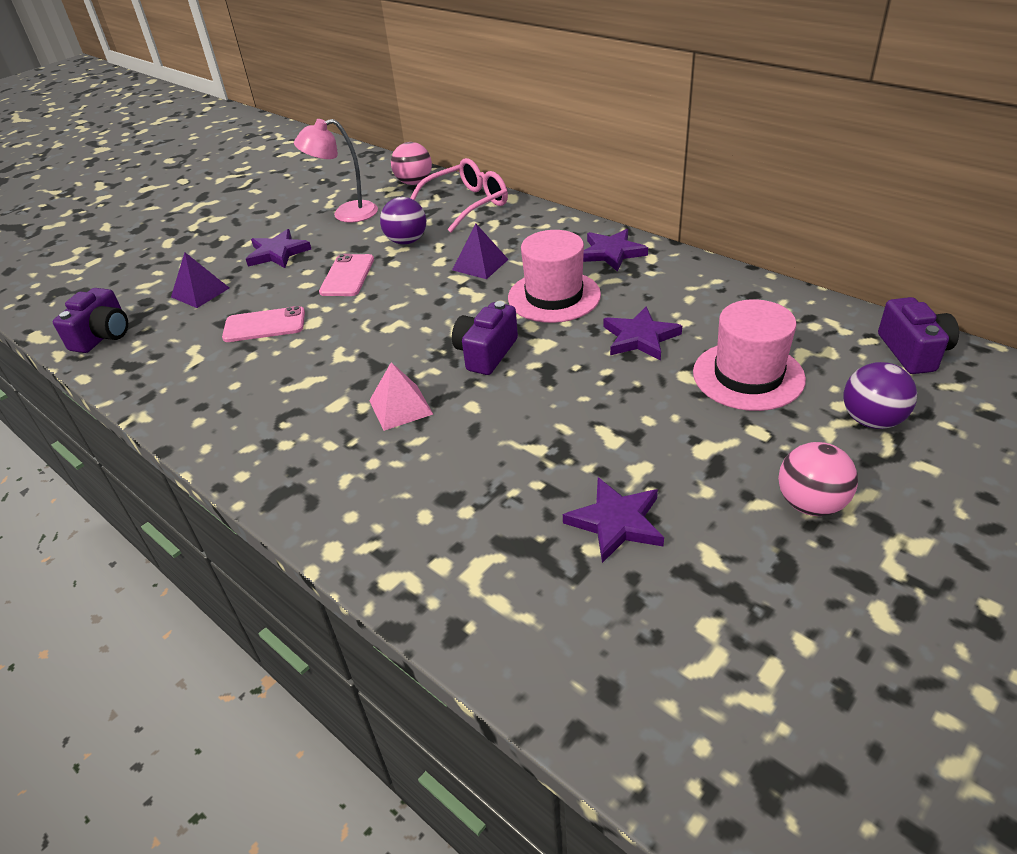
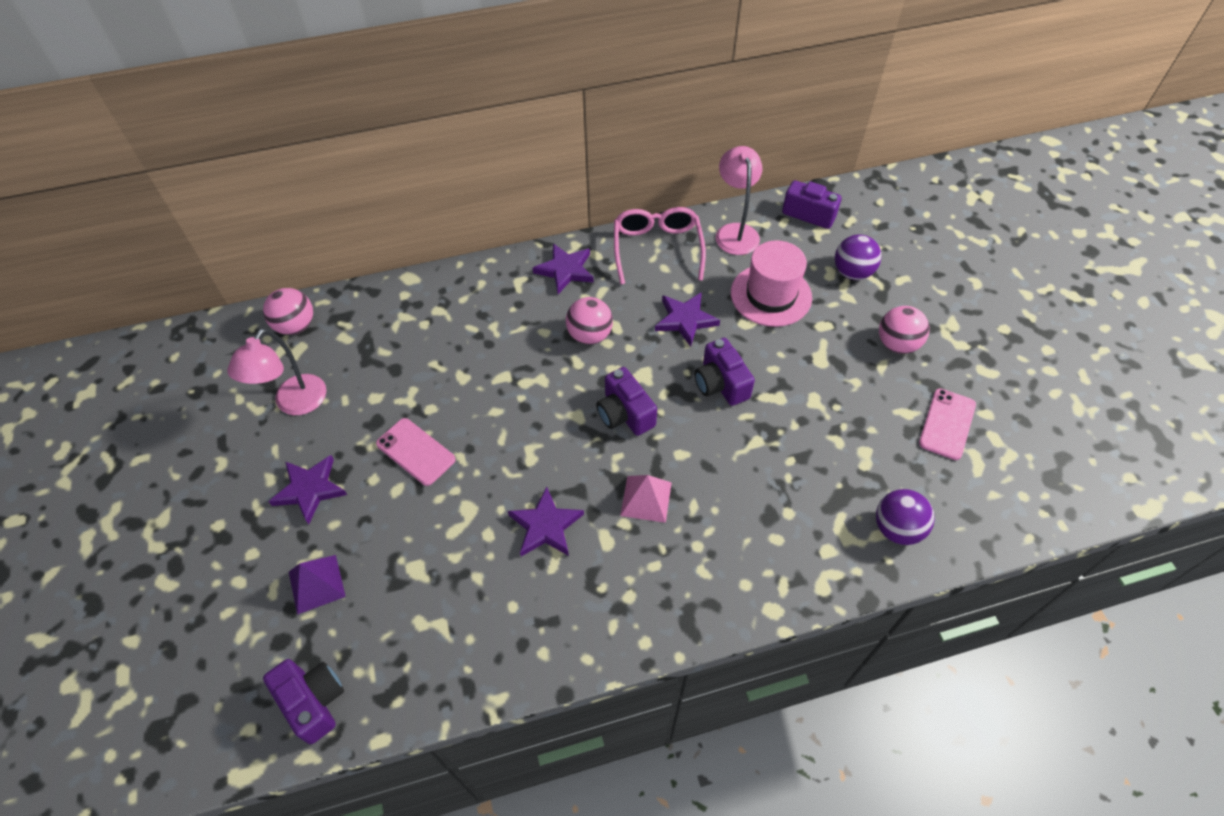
camera: 60 degrees left, 15 degrees up
pink phone [222,306,305,342] -> pink phone moved to [919,388,976,460]
purple ball [380,197,426,245] -> purple ball moved to [876,489,935,545]
pink glasses [411,158,508,232] -> pink glasses moved to [614,207,706,285]
purple pyramid [452,224,509,279] -> none
pink hat [508,230,601,323] -> pink ball [566,297,613,345]
purple star [563,477,664,563] -> purple star moved to [508,486,584,556]
none -> purple camera [694,338,755,406]
none -> pink lamp [716,146,762,255]

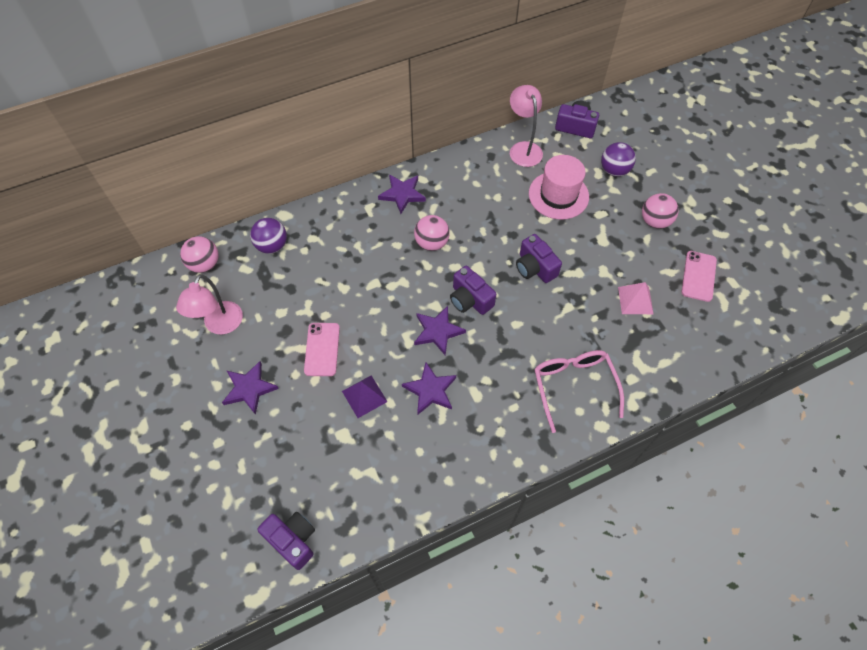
camera: 10 degrees left, 5 degrees up
purple pyramid [289,555,346,615] -> purple pyramid moved to [342,375,388,418]
pink phone [376,418,456,486] -> pink phone turned 60 degrees clockwise [304,323,340,376]
pink glasses [614,207,706,285] -> pink glasses moved to [534,350,624,433]
pink pyramid [620,475,672,523] -> pink pyramid moved to [618,282,654,314]
purple star [655,292,720,347] -> purple star moved to [414,306,466,355]
purple ball [876,489,935,545] -> purple ball moved to [250,218,287,254]

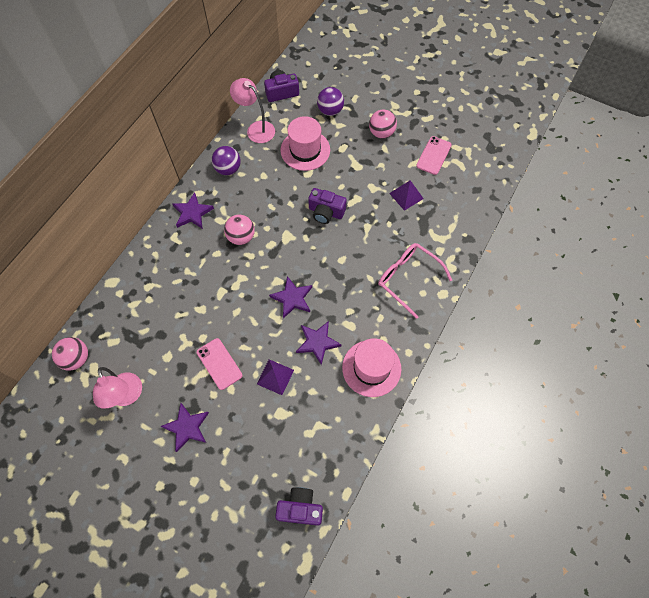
camera: 35 degrees left, 5 degrees up
purple ball [250,218,287,254] -> purple ball moved to [212,146,241,175]
purple camera [450,266,496,315] -> none
pink pyramid [618,282,654,314] -> purple pyramid [389,180,424,211]
pink phone [681,251,717,302] -> pink phone turned 45 degrees clockwise [416,136,452,175]
none -> pink hat [342,338,401,397]

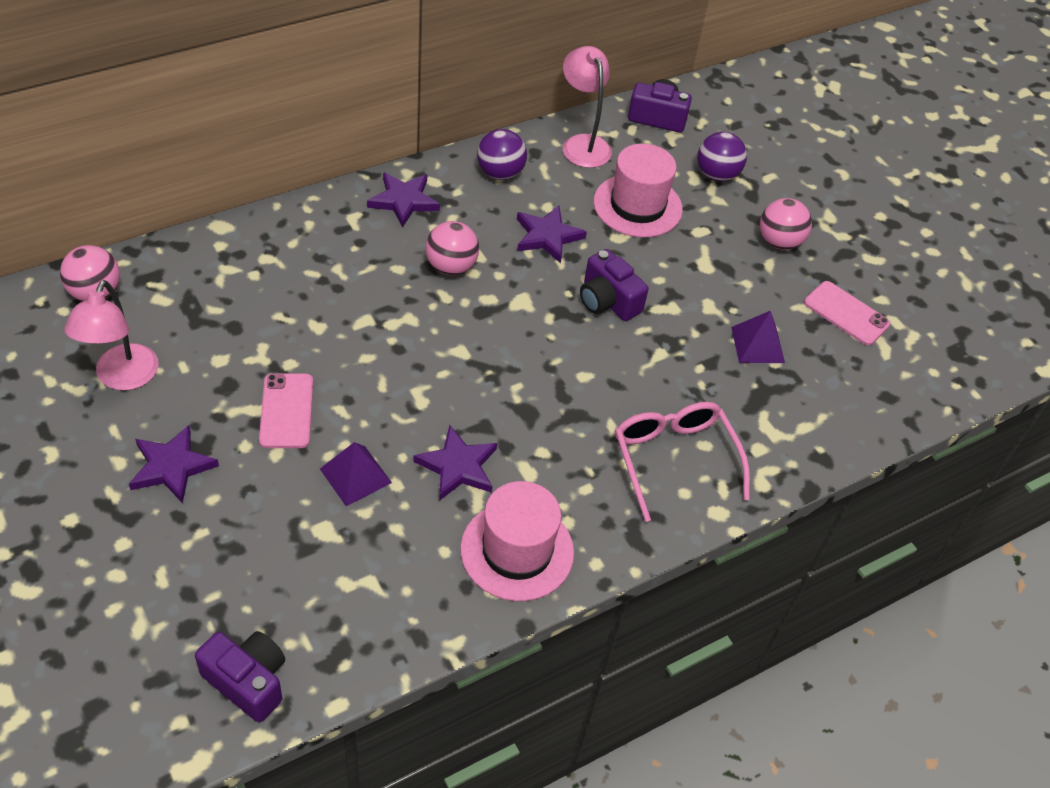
camera: 25 degrees right, 15 degrees down
purple star [269,276,312,319] -> purple star moved to [517,206,587,263]
pink phone [416,136,452,175] -> pink phone turned 75 degrees clockwise [804,281,891,346]

